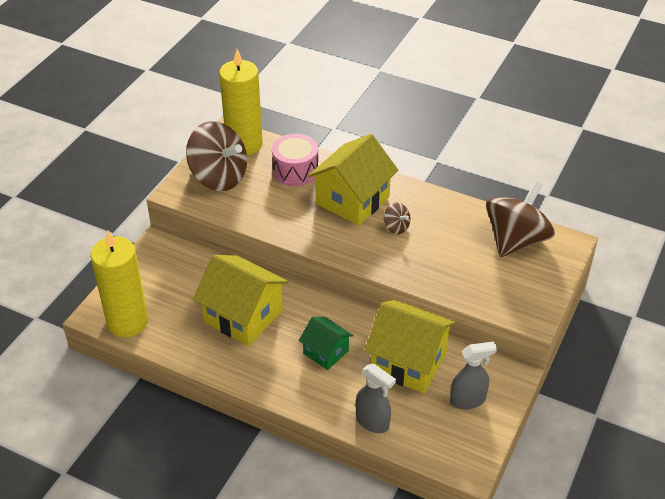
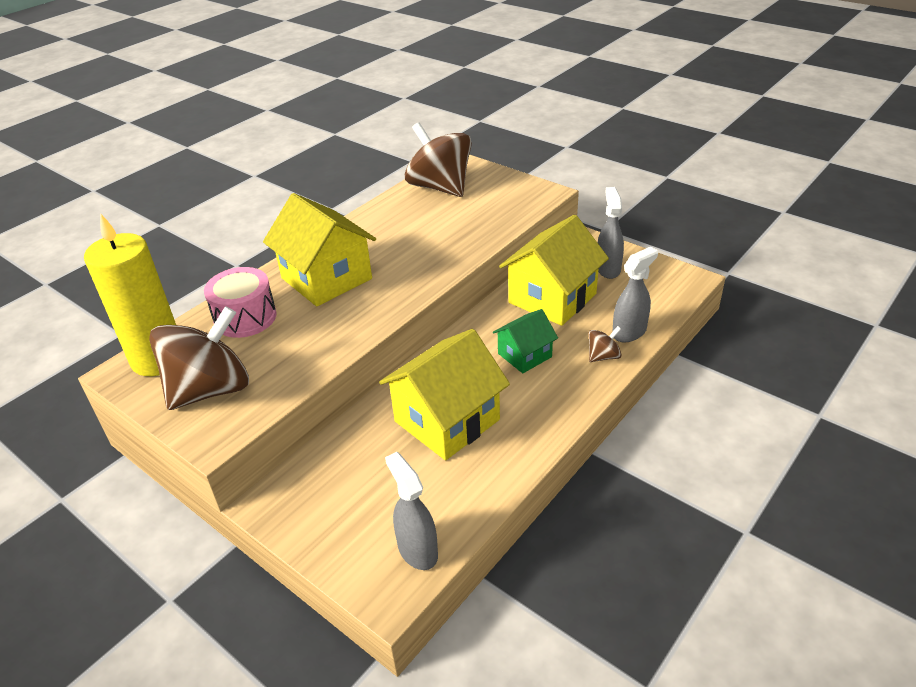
camera: 75 degrees left, 5 degrees down
yellow candle [90,230,148,337] -> grey spray bottle [385,452,438,570]
brown spinning top [384,202,410,234] -> brown spinning top moved to [588,326,622,362]

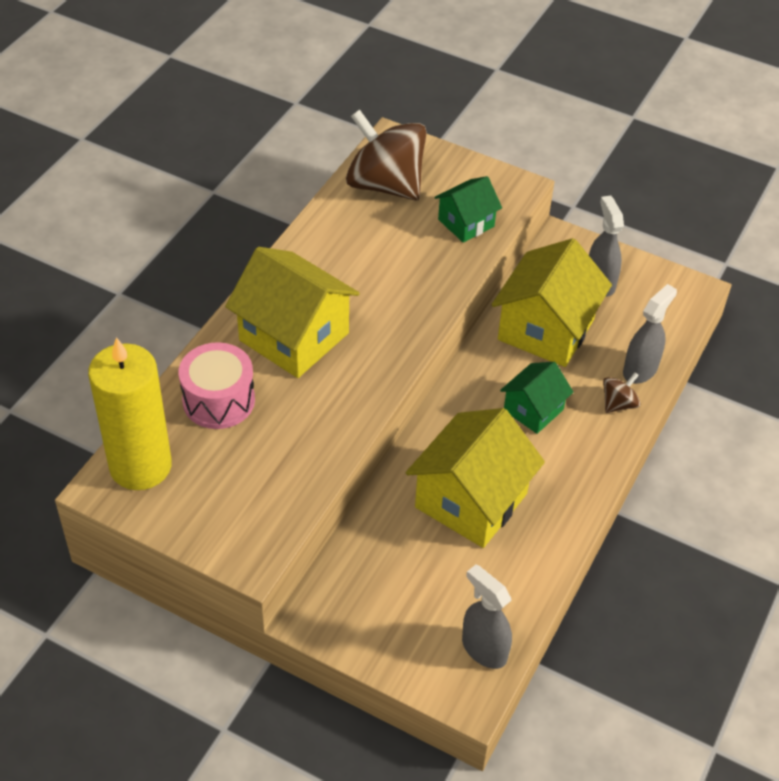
camera: 15 degrees left, 10 degrees up
brown spinning top [149,306,249,410] -> none
none -> green house [434,176,502,243]

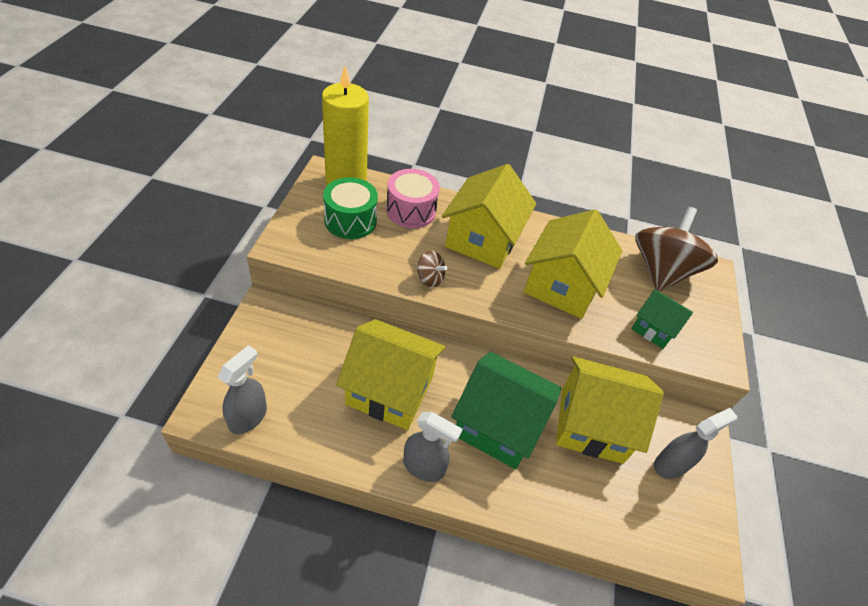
camera: 70 degrees right, 0 degrees up
green house [500,362,573,434] -> green house [451,352,561,469], size x1.79
brown spinning top [603,372,640,413] -> brown spinning top moved to [417,251,447,288]
grey spray bottle [623,284,677,384] -> grey spray bottle moved to [403,412,463,482]
none -> green drum [323,177,378,239]
none -> yellow house [524,209,622,319]

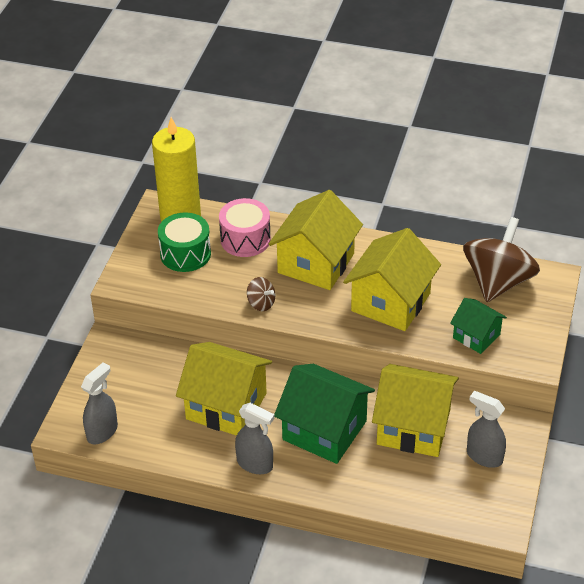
camera: 10 degrees right, 5 degrees down
grey spray bottle [654,408,737,479] -> grey spray bottle turned 120 degrees counterclockwise [467,391,506,468]

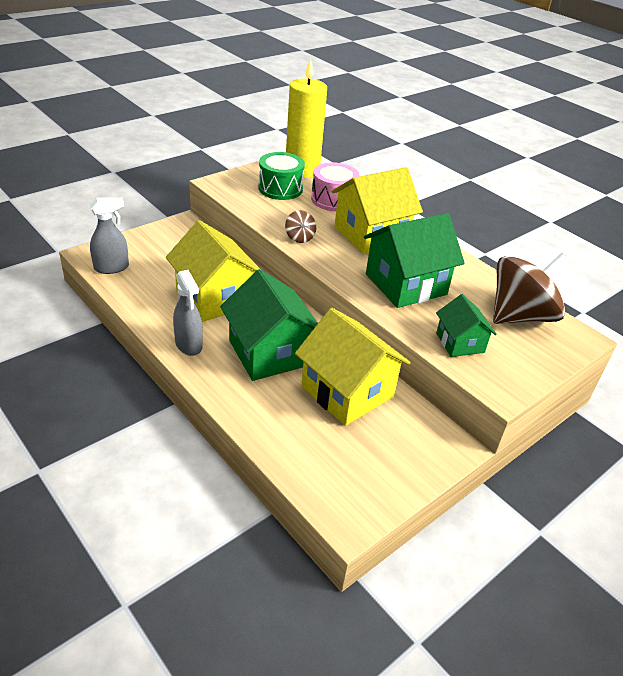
camera: 30 degrees right, 5 degrees down
yellow house [343,228,441,331] -> green house [364,213,465,308]
grey spray bottle [467,391,506,468] -> none

